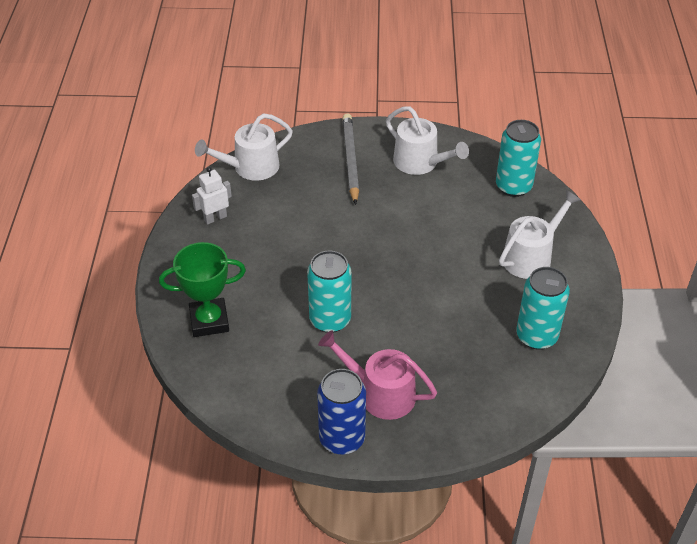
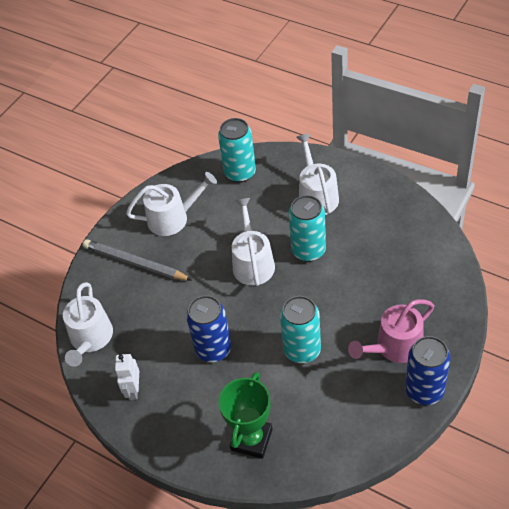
camera: 55 degrees left, 5 degrees up
turquoise can [516,267,570,350] -> turquoise can moved to [288,195,326,262]
none -> blue can [186,295,231,362]
none -> white watering can [232,198,275,286]

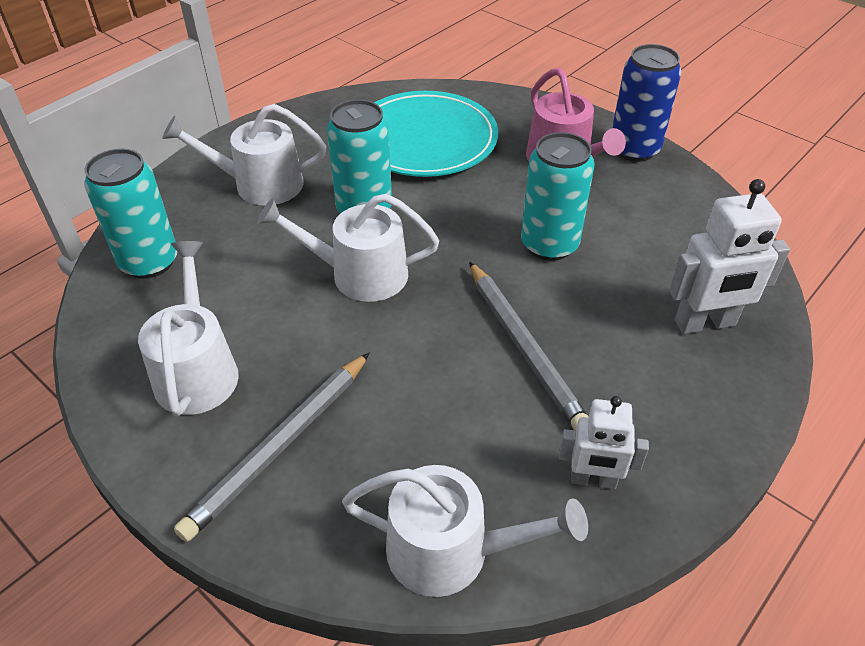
camera: 85 degrees left, 5 degrees down
blue can [186,295,231,362] -> grey pencil [469,261,589,431]
green trophy [218,372,273,459] -> white robot [669,179,790,334]
none -> turquoise plate [374,91,498,177]

